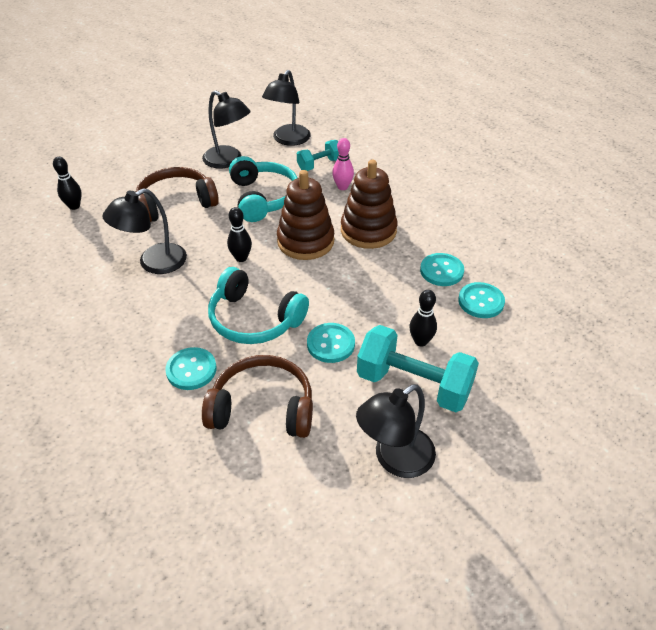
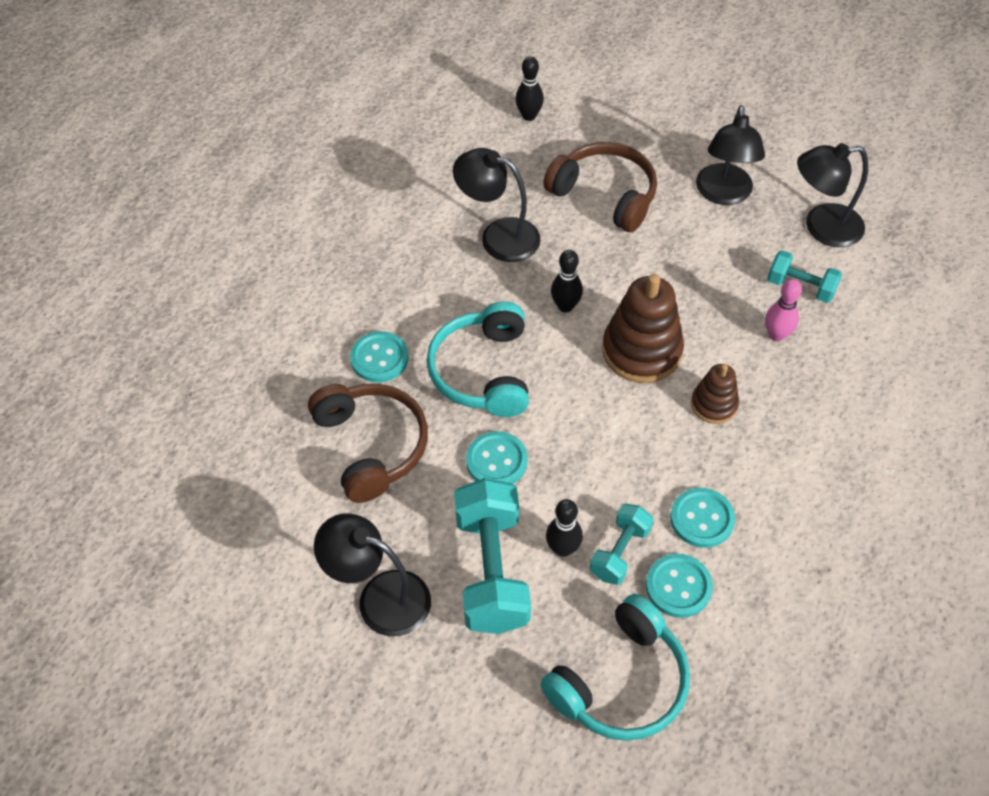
camera: 60 degrees right, 10 degrees up
turquoise headphones [229,156,298,222] -> turquoise headphones moved to [540,594,690,741]
brown stacking toy [341,160,397,249] -> brown stacking toy [691,364,739,424], size x0.56
none -> turquoise dumbbell [590,504,653,585]

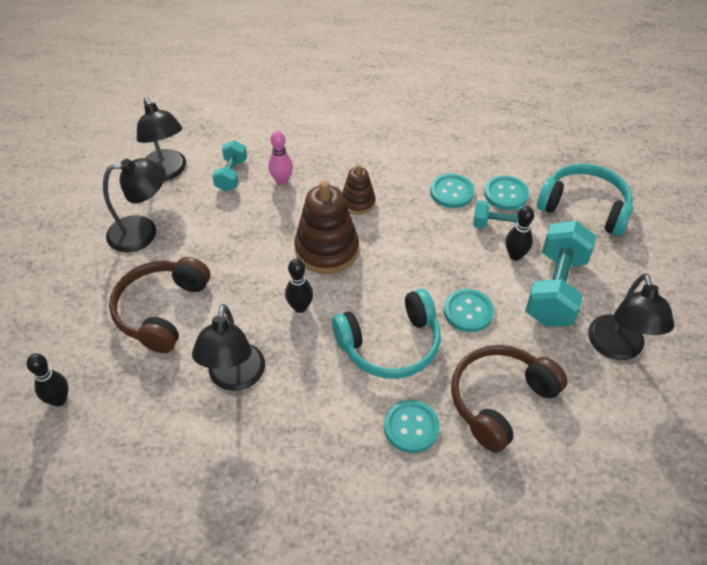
camera: 110 degrees left, 5 degrees down
turquoise dumbbell [454,478,531,634] -> turquoise dumbbell turned 45 degrees counterclockwise [525,221,597,327]

